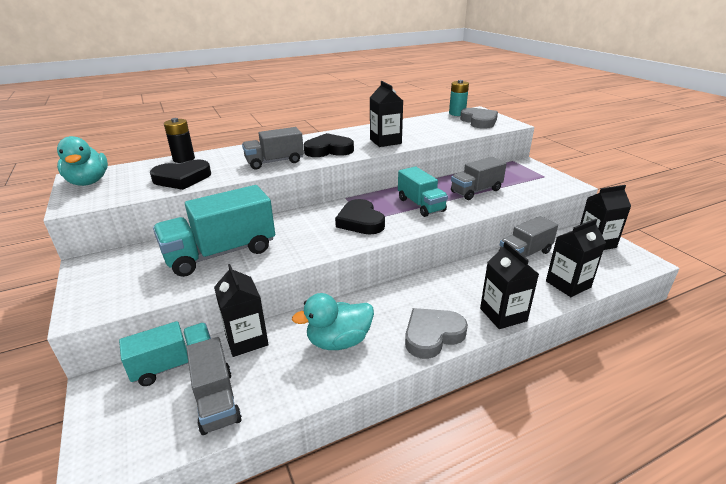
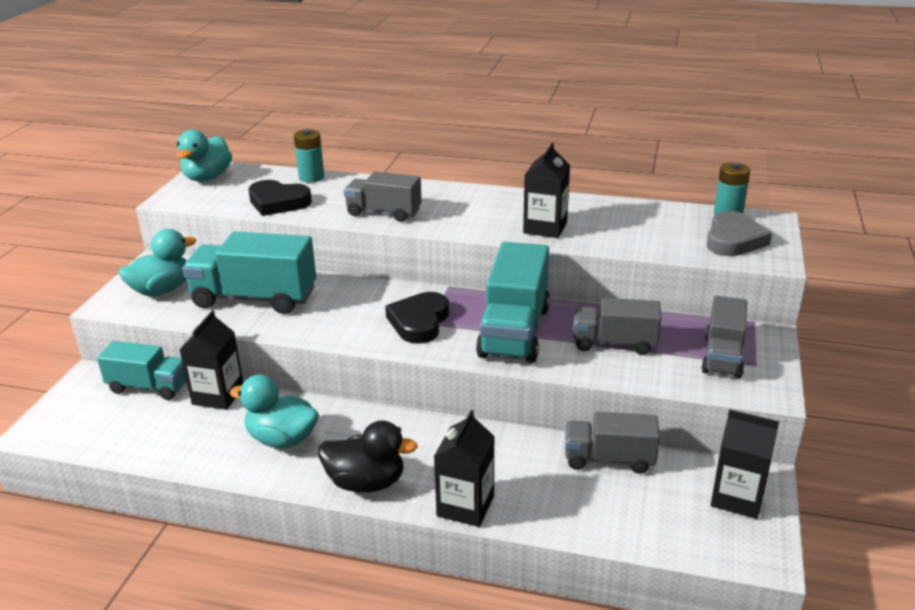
camera: 40 degrees right, 0 degrees up
black battery [164,118,195,163] -> turquoise battery [294,129,324,183]
grey truck [186,337,242,435] -> grey truck moved to [701,296,747,378]
black heart [304,133,354,157] -> none
turquoise truck [398,167,448,217] -> turquoise truck [476,242,550,363], size x1.58
grey heart [405,308,468,359] -> black duck [318,420,418,493]
black carton [546,219,606,297] -> none
none -> turquoise duck [119,229,196,296]

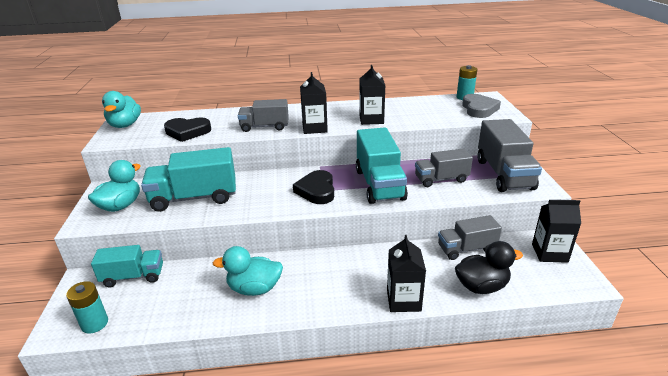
camera: 20 degrees left, 0 degrees up
black carton [179,310,243,410] -> black carton moved to [300,72,328,134]
turquoise battery [294,129,324,183] -> turquoise battery moved to [66,281,108,334]
black duck [318,420,418,493] -> black duck moved to [455,241,523,294]
grey truck [701,296,747,378] -> grey truck [477,119,542,192], size x1.58

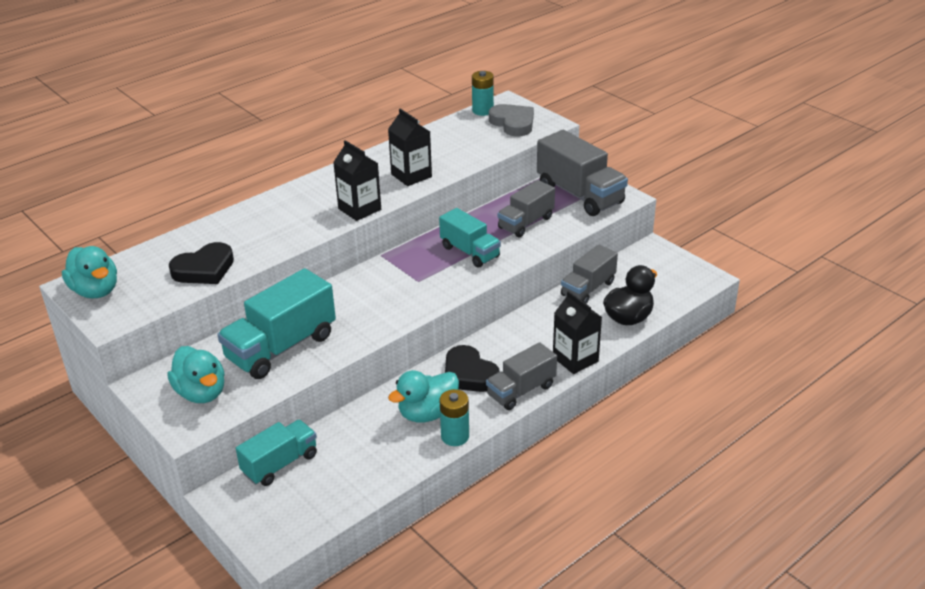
camera: 35 degrees left, 5 degrees up
turquoise battery [66,281,108,334] -> turquoise battery moved to [439,389,469,446]
turquoise duck [88,160,141,212] -> turquoise duck turned 150 degrees clockwise [167,346,225,403]
grey truck [238,99,289,132] -> grey truck moved to [486,342,557,410]
black heart [293,170,334,204] -> black heart moved to [445,345,500,392]
turquoise truck [356,127,408,204] -> turquoise truck [439,208,501,268], size x0.63
black carton [532,200,581,263] -> none

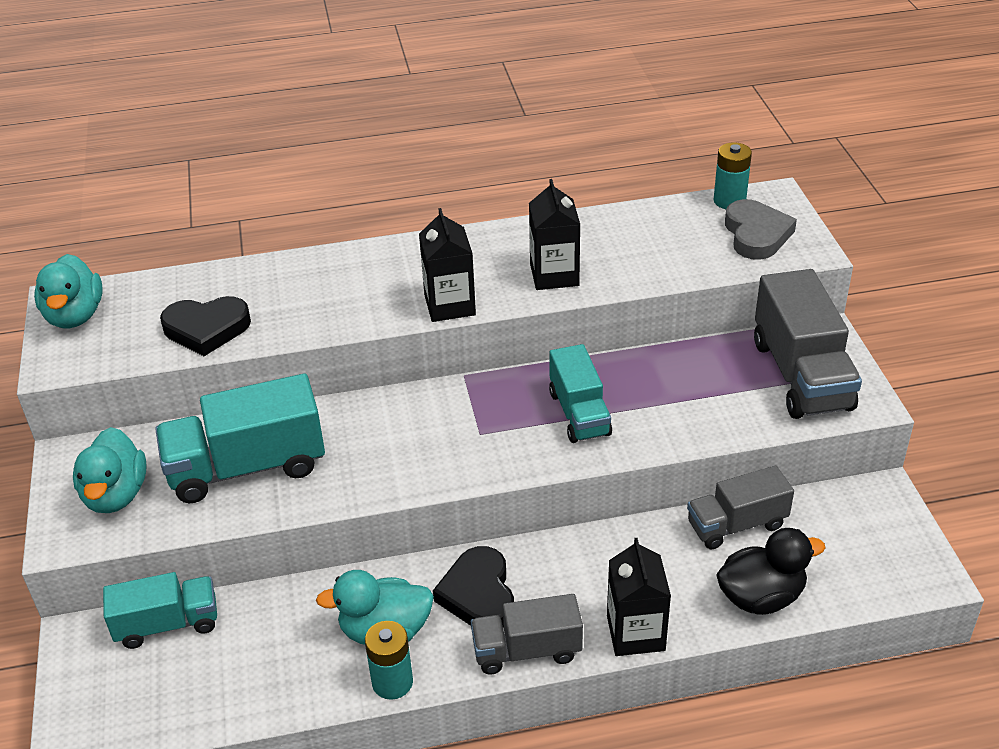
camera: 30 degrees right, 5 degrees up
grey truck [498,180,555,237] -> none

